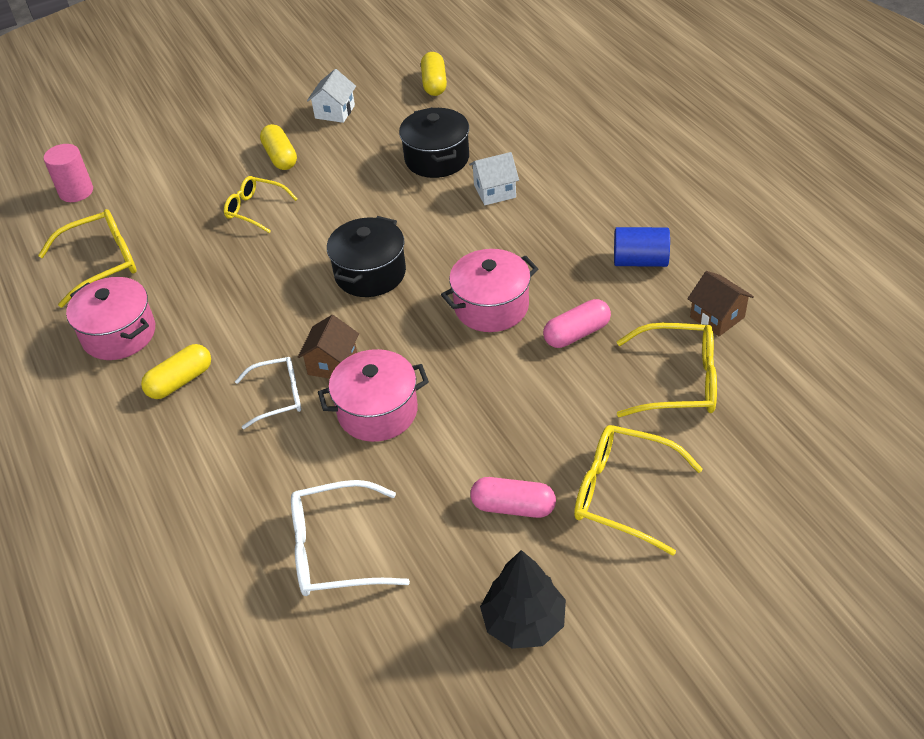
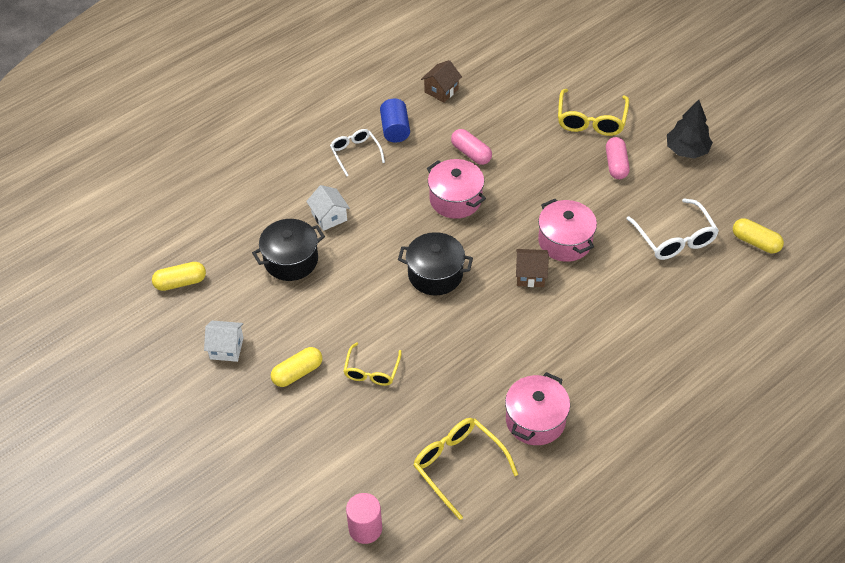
camera: 105 degrees left, 5 degrees up
yellow capsule [141,344,211,399] -> yellow capsule moved to [733,218,784,253]
white glasses [235,357,301,429] -> white glasses moved to [330,129,385,176]
yellow glasses [616,323,717,417] -> none

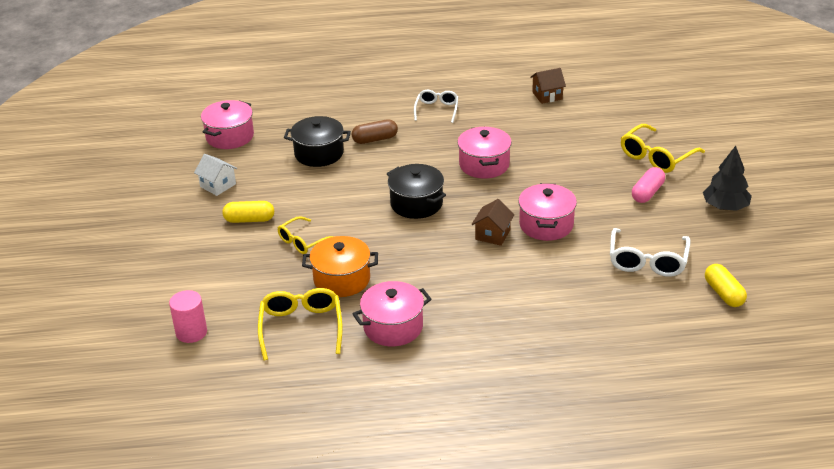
camera: 35 degrees right, 15 degrees down
yellow capsule [152,262,206,291] -> pink pot [201,100,254,149]
white house [306,185,350,231] -> brown capsule [352,119,398,144]
blue cylinder [380,98,410,143] -> none
pink capsule [451,129,492,165] -> none
brown house [516,249,549,287] -> brown house turned 75 degrees clockwise [471,199,515,246]
none -> orange pot [302,236,378,297]

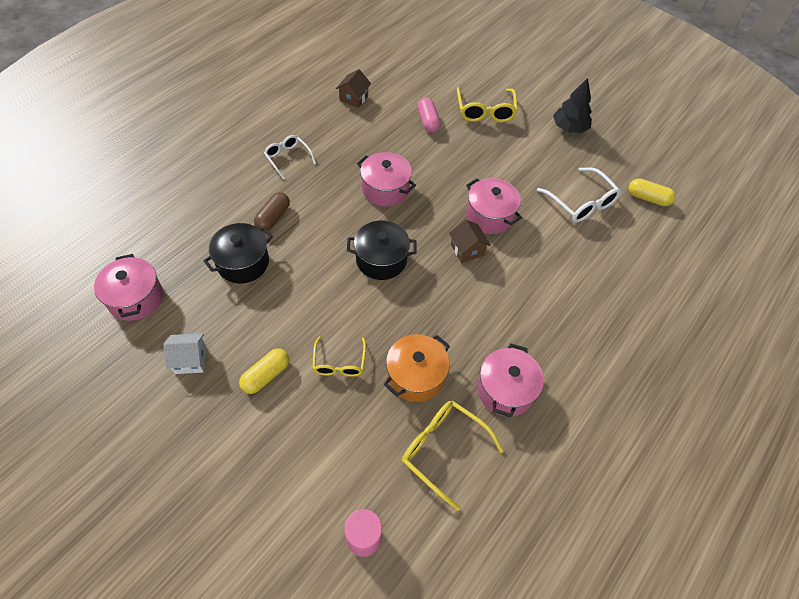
camera: 50 degrees left, 20 degrees up
pink capsule [632,167,665,203] -> pink capsule moved to [418,98,441,133]

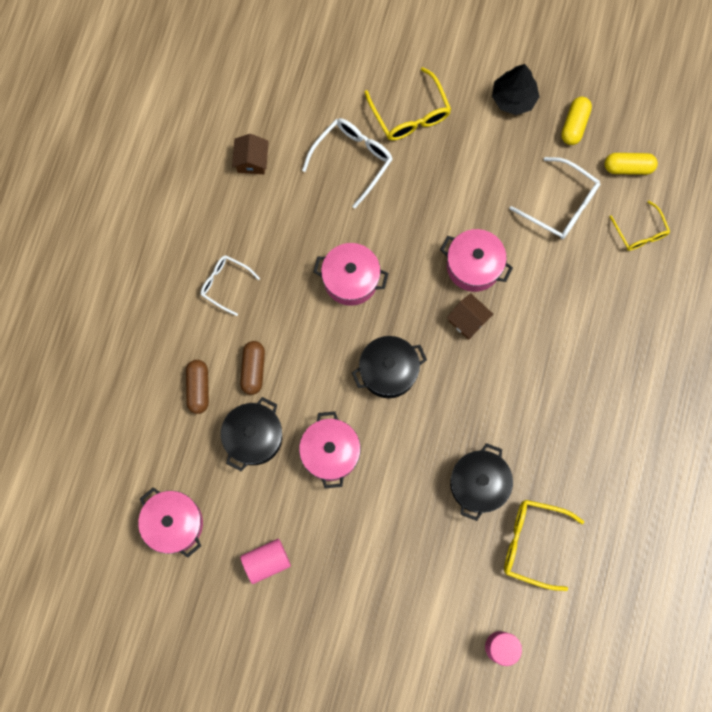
camera: 20 degrees left, 20 degrees up
white house [163,333,206,374] -> pink cylinder [240,539,291,584]
yellow capsule [239,348,289,394] -> yellow capsule moved to [561,97,592,145]
yellow glasses [312,336,366,377] -> yellow glasses moved to [610,201,670,251]
orange pot [383,334,450,402] -> black pot [450,443,513,521]
pink capsule [418,98,441,133] -> white glasses [302,118,393,208]
pink pot [477,343,544,418] -> pink pot moved to [299,411,361,488]
none -> brown capsule [186,360,209,414]

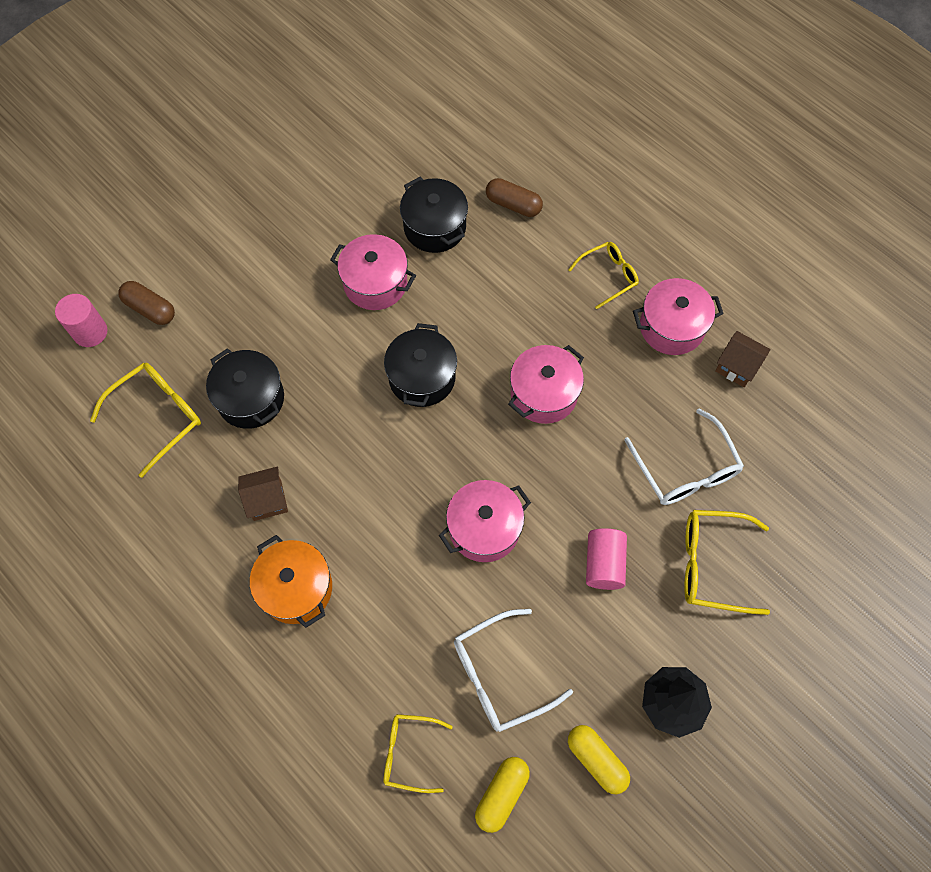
camera: 120 degrees right, 10 degrees down
pink pot [138,487,203,558] -> pink pot moved to [633,278,724,355]
white glasses [200,255,260,316] -> yellow glasses [568,242,639,309]
brown capsule [240,341,265,395] -> brown capsule moved to [119,281,175,325]
pink cylinder [240,539,291,584] -> pink cylinder moved to [586,528,627,590]
brown house [447,293,494,340] -> brown house moved to [238,466,288,521]
none -> orange pot [250,535,332,628]

